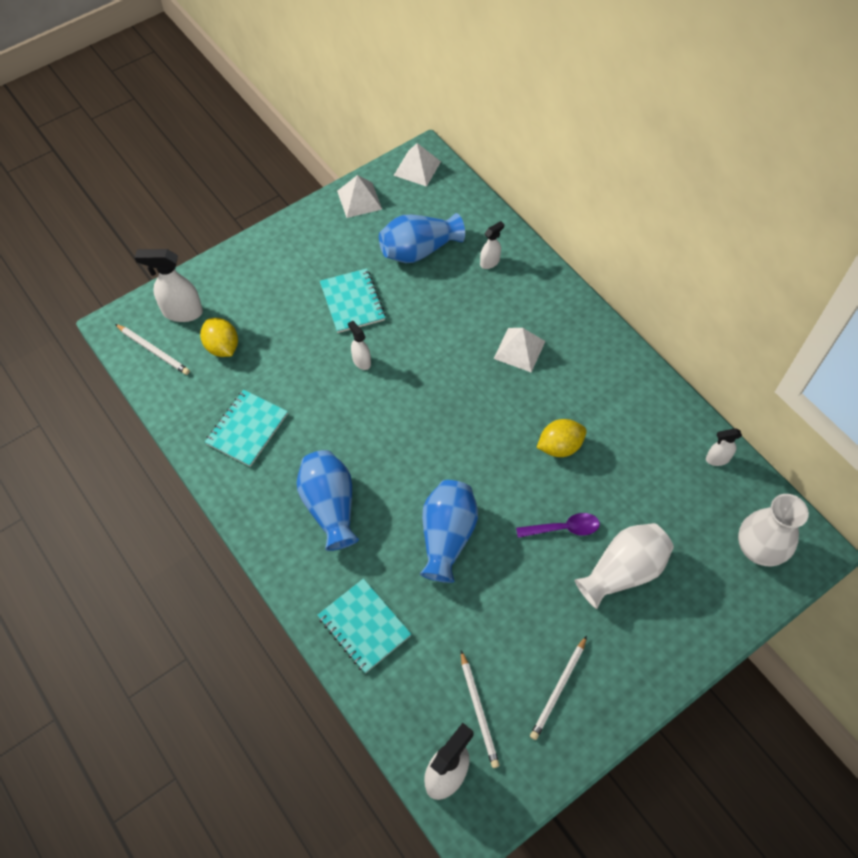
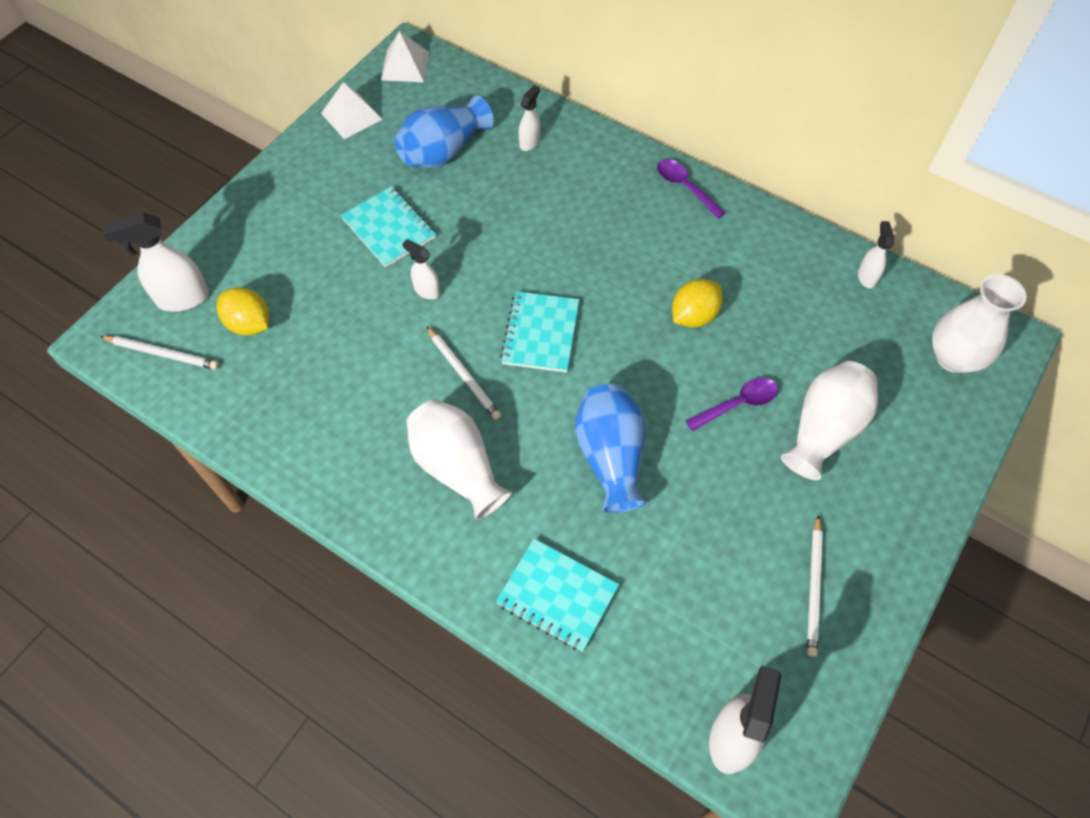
camera: 20 degrees left, 0 degrees up
turquoise notebook [205,390,288,467] -> turquoise notebook moved to [500,291,579,373]
blue vase [297,450,359,551] -> white vase [406,399,512,520]
white pencil [461,650,500,768] -> white pencil moved to [427,327,501,420]
white pyramid [494,328,545,372] -> none
white spray bottle [706,428,742,466] -> white spray bottle turned 120 degrees clockwise [858,221,894,289]
none -> purple spoon [657,159,726,219]

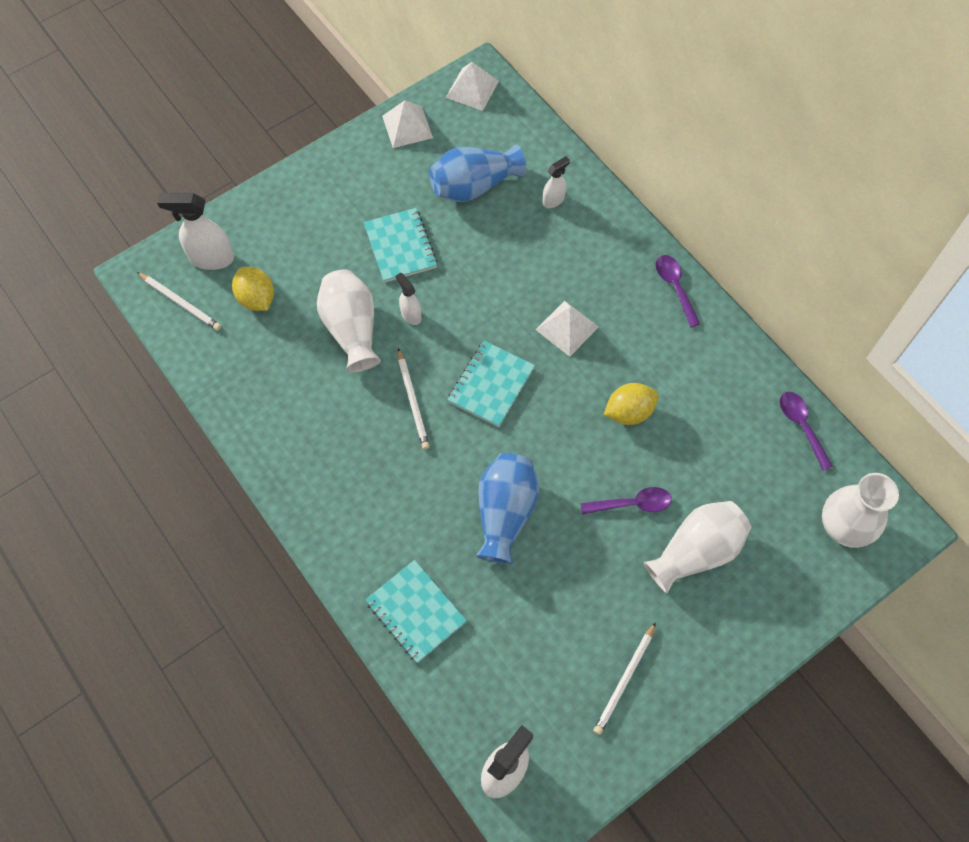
camera: 20 degrees right, 5 degrees up
white vase [406,399,512,520] -> white vase moved to [317,269,381,372]
white spray bottle [858,221,894,289] -> purple spoon [780,392,833,471]
none -> white pyramid [536,301,599,357]

